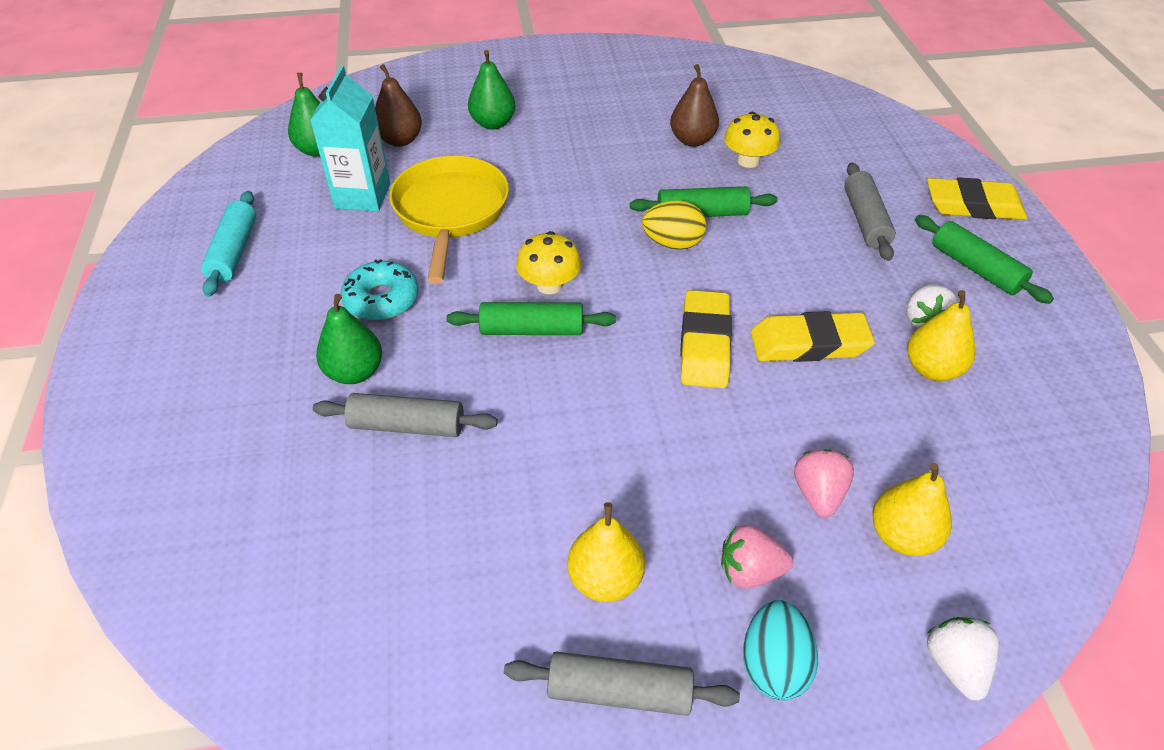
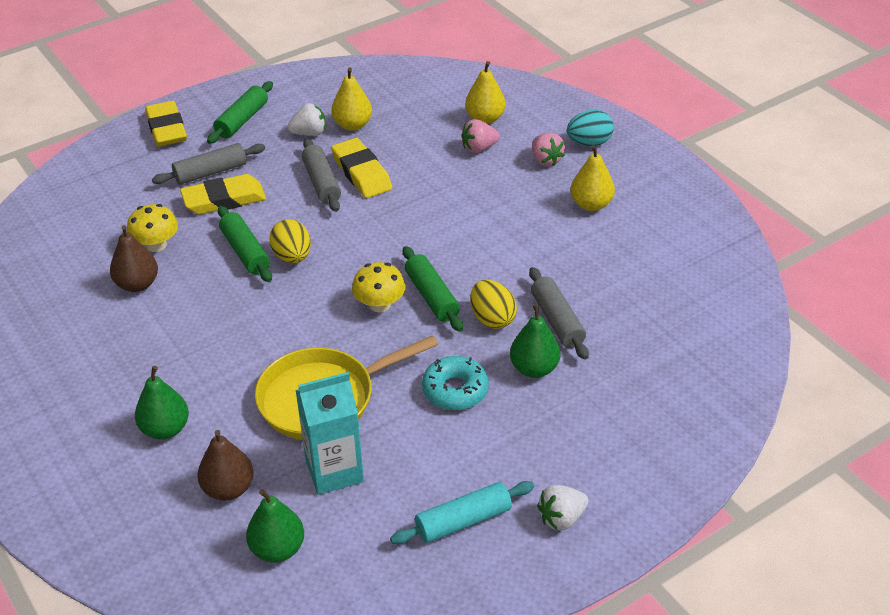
camera: 115 degrees left, 5 degrees down
grey rolling pin [504,652,740,716] -> grey rolling pin moved to [302,138,341,212]
yellow eraser [680,290,732,388] -> yellow eraser moved to [180,174,266,214]
white strawberry [927,617,999,701] -> white strawberry moved to [537,485,589,530]
none -> yellow egg [471,280,517,329]

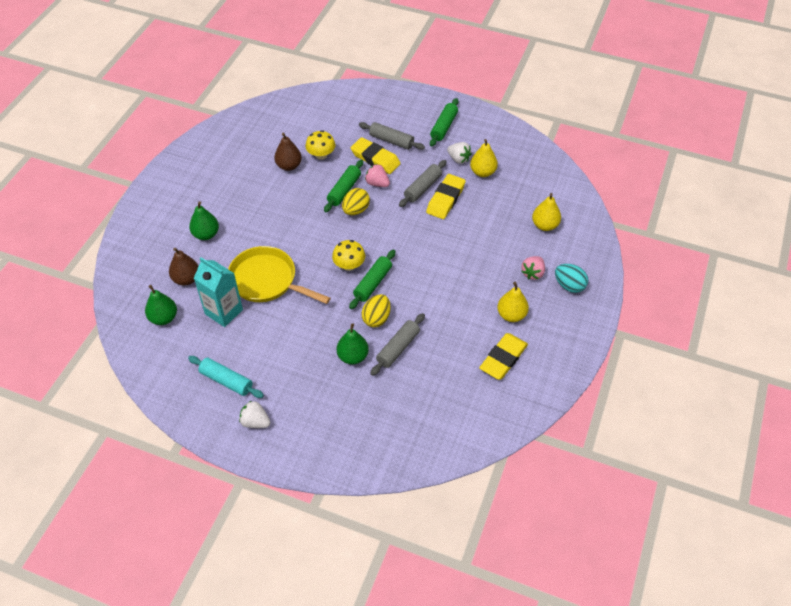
camera: 55 degrees right, 10 degrees up
yellow eraser [145,101,187,146] -> yellow eraser moved to [479,333,528,380]
green rolling pin [207,81,273,144] -> green rolling pin turned 60 degrees counterclockwise [430,98,459,147]
turquoise donut [422,356,489,410] -> none
pink strawberry [461,119,500,153] -> pink strawberry moved to [365,164,390,187]

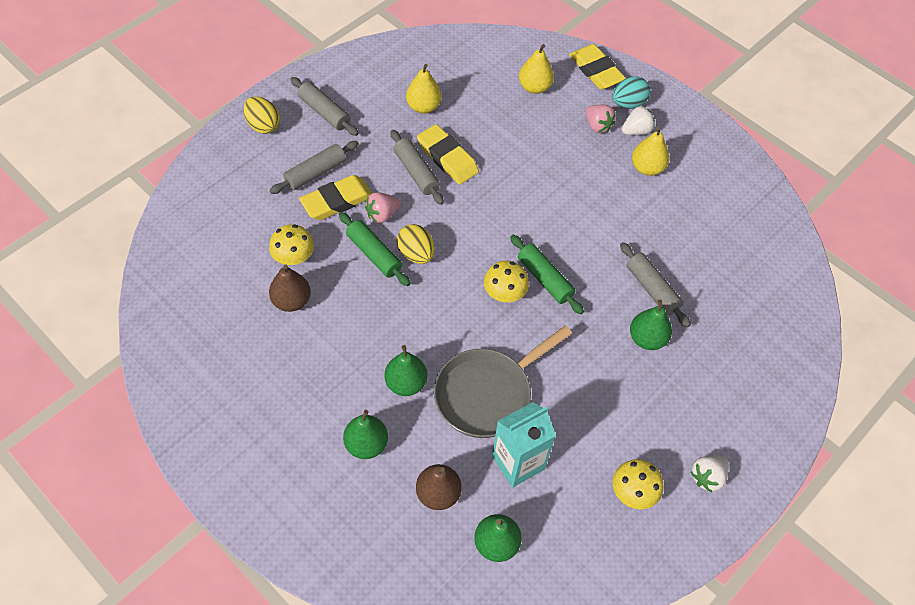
camera: 70 degrees left, 5 degrees up
turquoise rolling pin [188,356,264,398] -> yellow mushroom [613,459,663,509]
yellow pan [228,246,331,304] -> grey pan [434,325,572,438]
yellow egg [362,294,391,327] -> yellow egg moved to [243,96,280,134]
green rolling pin [430,98,459,147] -> grey rolling pin [291,77,359,136]
white strawberry [447,142,472,164] -> white strawberry moved to [622,106,655,135]
yellow eraser [479,333,528,380] -> yellow eraser moved to [569,44,626,89]
none -> green pear [384,345,427,396]

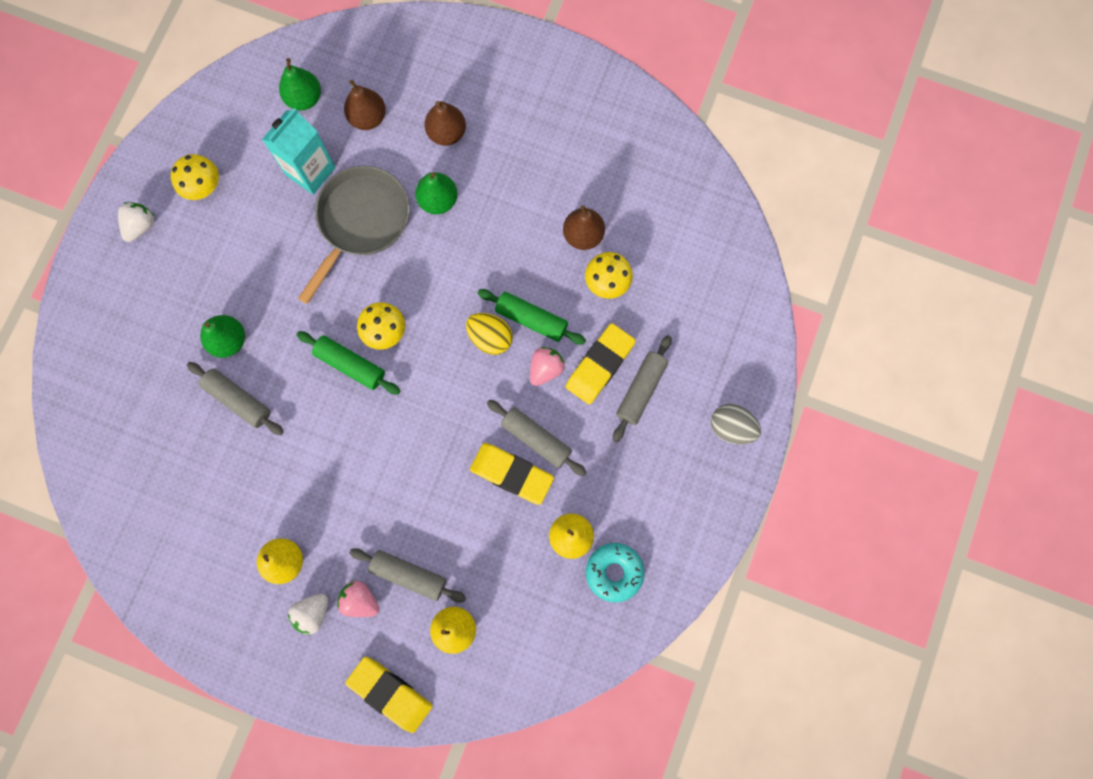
camera: 160 degrees right, 20 degrees up
yellow egg [243,96,280,134] -> grey egg [711,404,761,445]
grey rolling pin [291,77,359,136] -> grey rolling pin moved to [349,548,466,603]
green pear [343,410,388,459] -> brown pear [424,101,466,146]
turquoise egg [612,76,650,109] -> none
none -> turquoise donut [586,543,644,602]

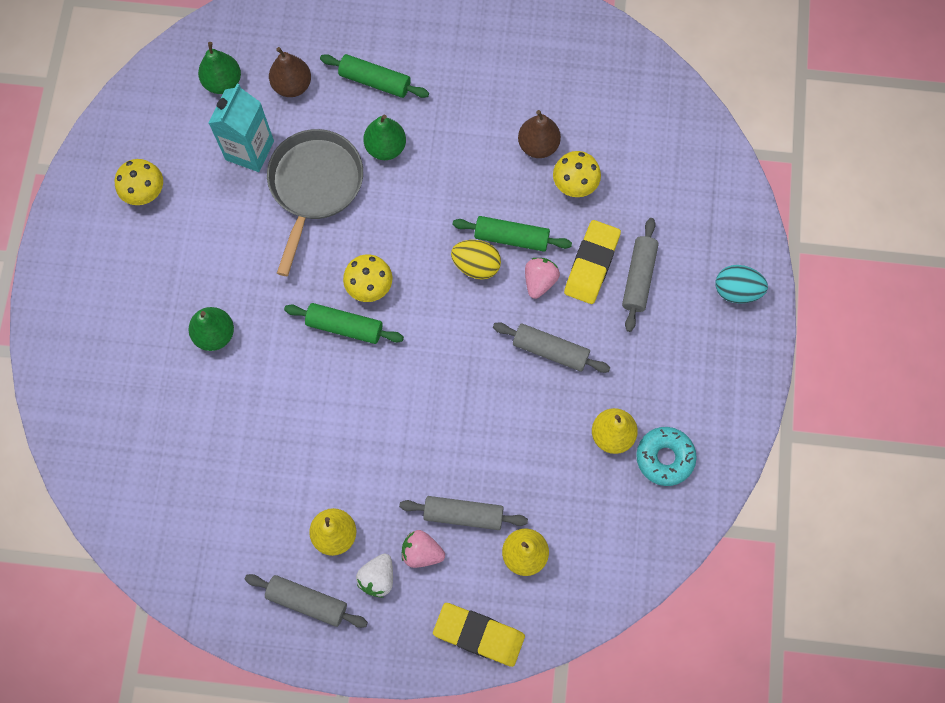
camera: 15 degrees left, 5 degrees down
white strawberry [118,202,154,242] -> none
grey rolling pin [187,362,284,435] -> grey rolling pin moved to [245,574,368,628]
brown pear [424,101,466,146] -> green rolling pin [320,54,429,98]
yellow eraser [470,443,554,505] -> none
grey egg [711,404,761,445] -> turquoise egg [716,265,768,304]

